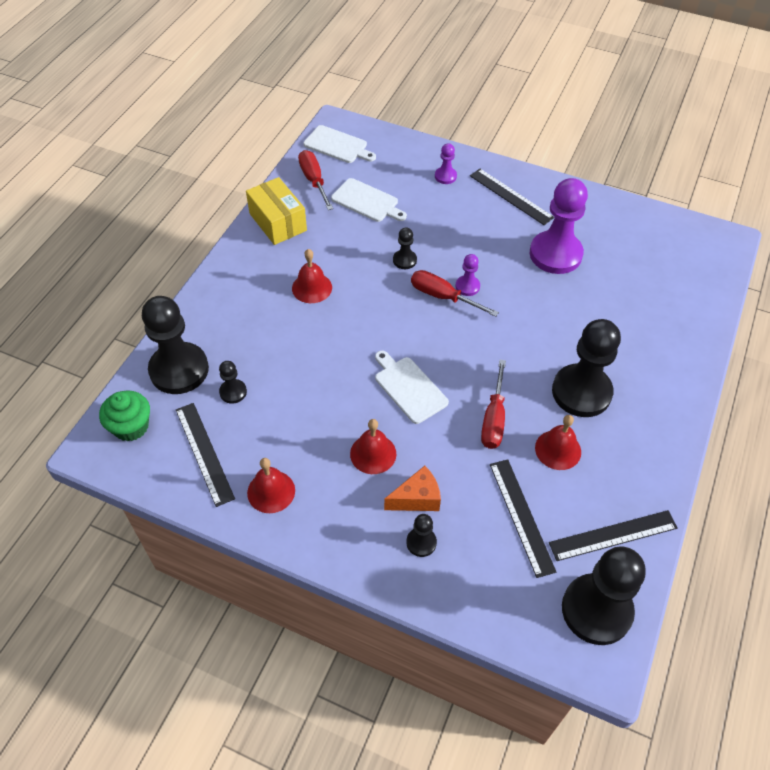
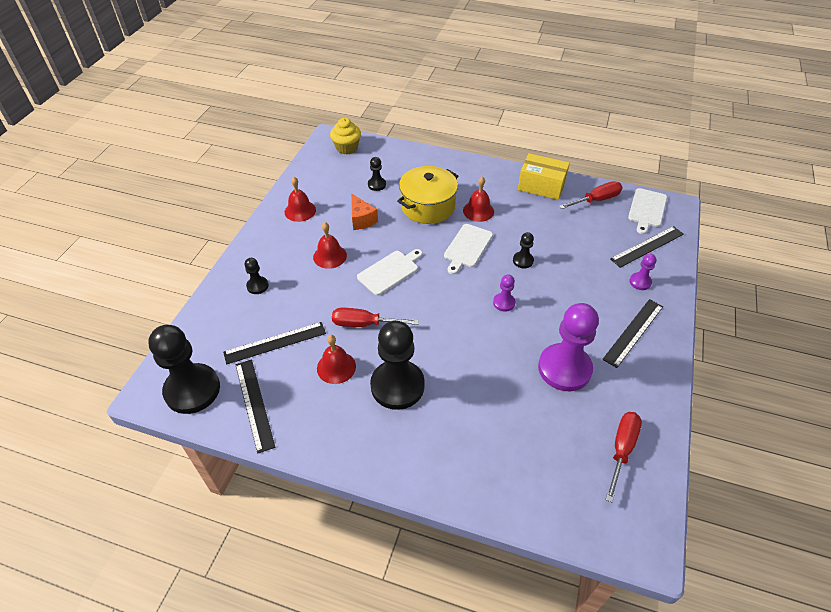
camera: 85 degrees right, 5 degrees down
green cupcake [99,391,150,442] -> yellow cupcake [330,118,361,155]
black pawn [142,296,209,394] -> none
black ruler [176,403,235,507] -> black ruler moved to [610,226,684,268]
yellow box [246,177,307,245] -> yellow box turned 60 degrees clockwise [518,153,570,200]
white cutting board [331,178,407,222] -> white cutting board moved to [444,224,493,274]
orange cheese [384,466,441,511] -> orange cheese moved to [351,193,378,230]
red screwdriver [411,270,499,317] -> red screwdriver moved to [605,412,642,503]
none -> yellow pot [397,166,458,224]

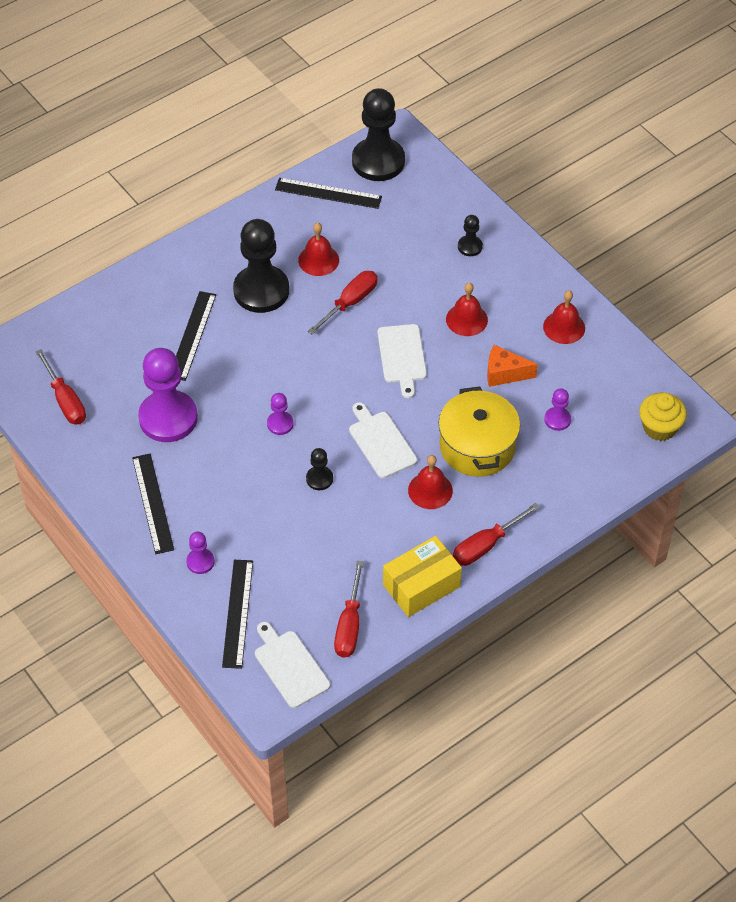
camera: 125 degrees right, 5 degrees up
black ruler [223,322,326,365] -> black ruler moved to [176,291,216,381]
black pawn [368,157,386,191] -> purple pawn [544,389,571,431]
none -> red screwdriver [453,503,540,566]

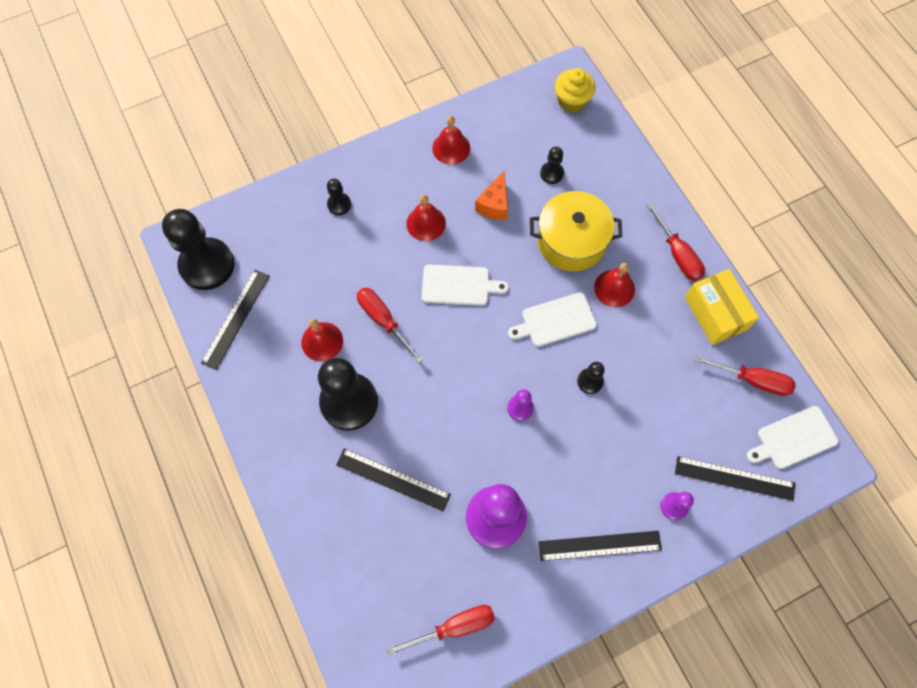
camera: 80 degrees left, 15 degrees up
purple pawn [544,389,571,431] -> black pawn [540,147,564,184]

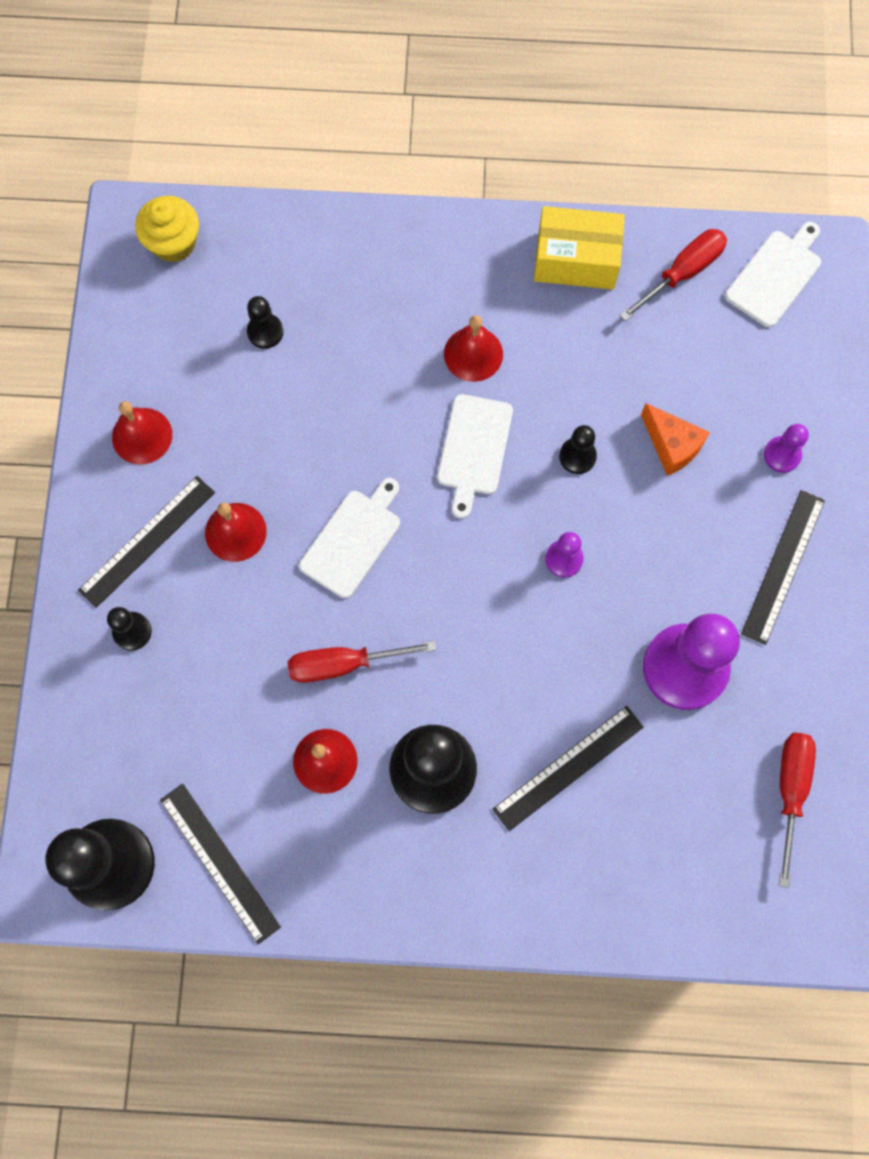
camera: 60 degrees left, 5 degrees up
orange cheese [475,171,508,220] -> orange cheese moved to [641,403,710,476]
yellow pot [530,191,622,272] -> none
red screwdriver [646,202,705,281] -> none
black ruler [675,456,795,501] -> black ruler moved to [78,476,215,608]
white cutting board [747,406,838,469] -> white cutting board turned 150 degrees counterclockwise [725,222,821,327]

